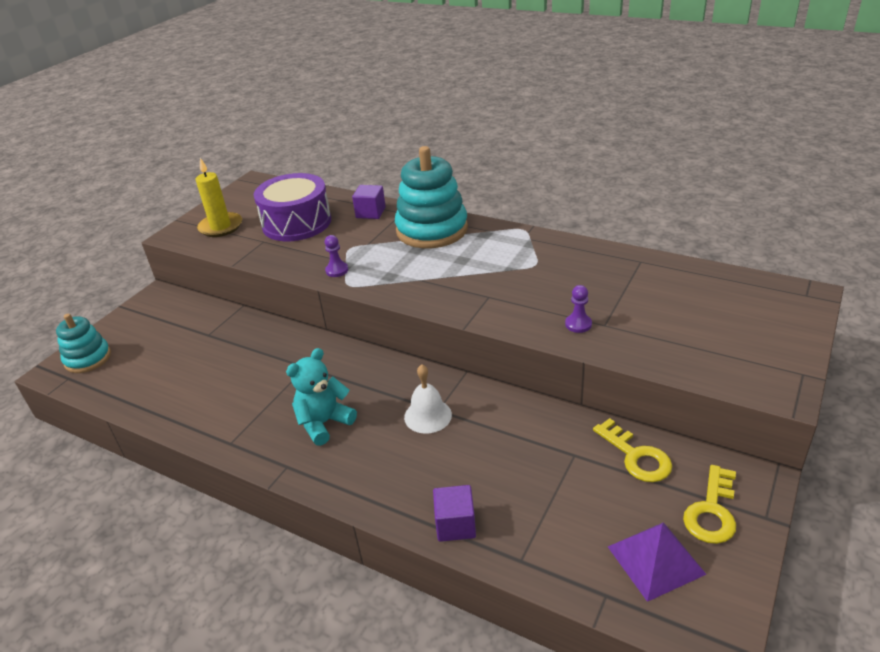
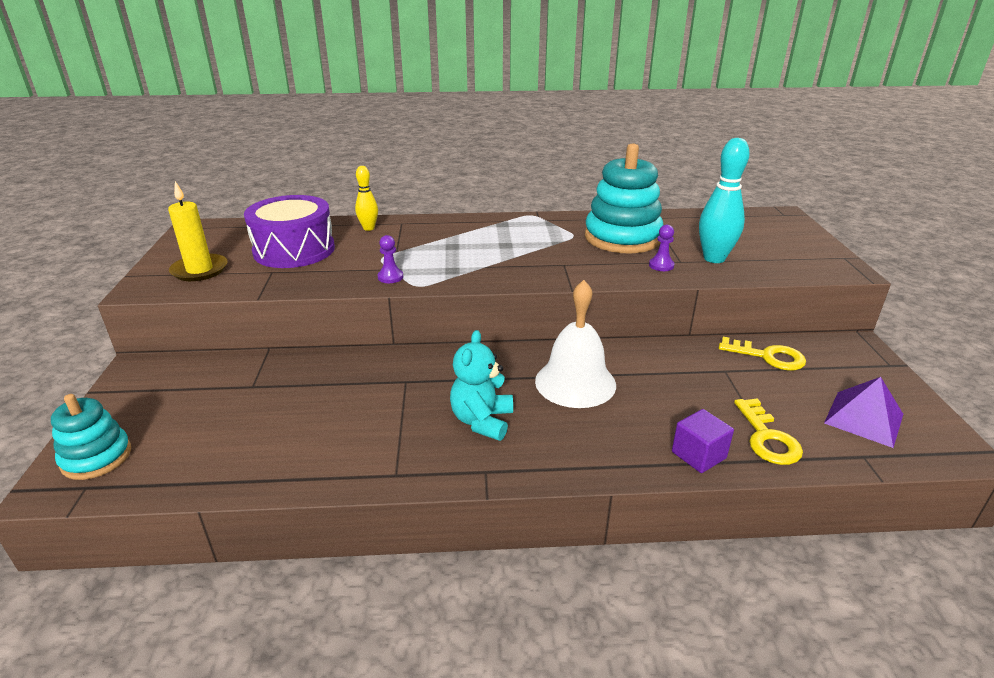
camera: 35 degrees left, 5 degrees down
purple cube [352,185,386,219] -> yellow bowling pin [355,166,378,231]
turquoise stacking toy [395,146,468,248] -> turquoise stacking toy moved to [585,144,663,254]
white bell [404,364,452,434] -> white bell [535,280,616,408], size x1.61
yellow key [683,465,736,544] -> yellow key moved to [734,399,803,465]
none -> turquoise bowling pin [699,138,750,263]

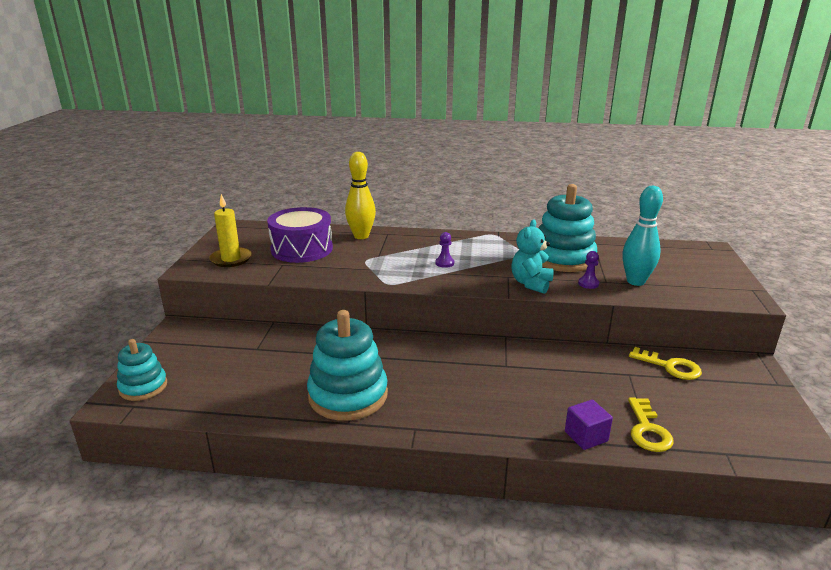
camera: 10 degrees right, 5 degrees down
yellow bowling pin [355,166,378,231] -> yellow bowling pin [345,152,376,239], size x1.71
purple pawn [378,235,403,283] -> purple pawn moved to [435,232,454,268]
turquoise teddy bear [450,330,513,441] -> turquoise teddy bear moved to [511,220,553,294]
white bell [535,280,616,408] -> none
purple pyramid [824,377,903,448] -> none
none -> turquoise stacking toy [307,310,388,421]

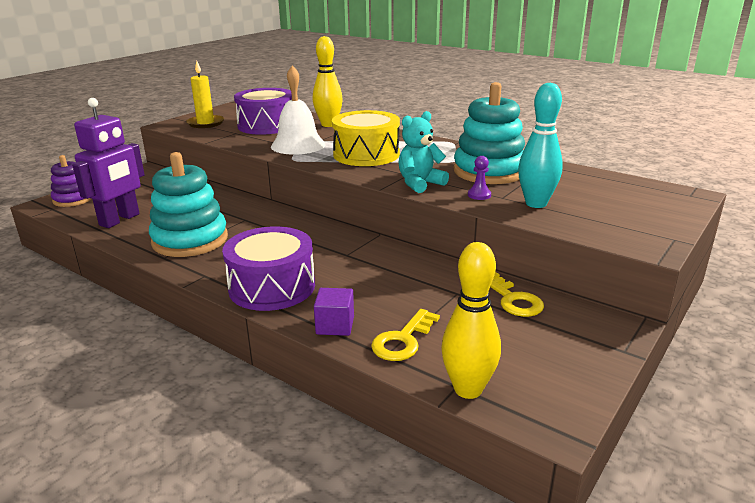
camera: 30 degrees right, 0 degrees up
turquoise stacking toy [117,339,167,401] -> purple stacking toy [51,155,91,207]
purple pawn [435,232,454,268] -> yellow drum [332,110,400,166]
none -> purple robot [72,98,145,228]
none -> purple drum [222,226,315,311]
none -> white bell [271,66,326,155]
none -> yellow bowling pin [441,242,501,399]

